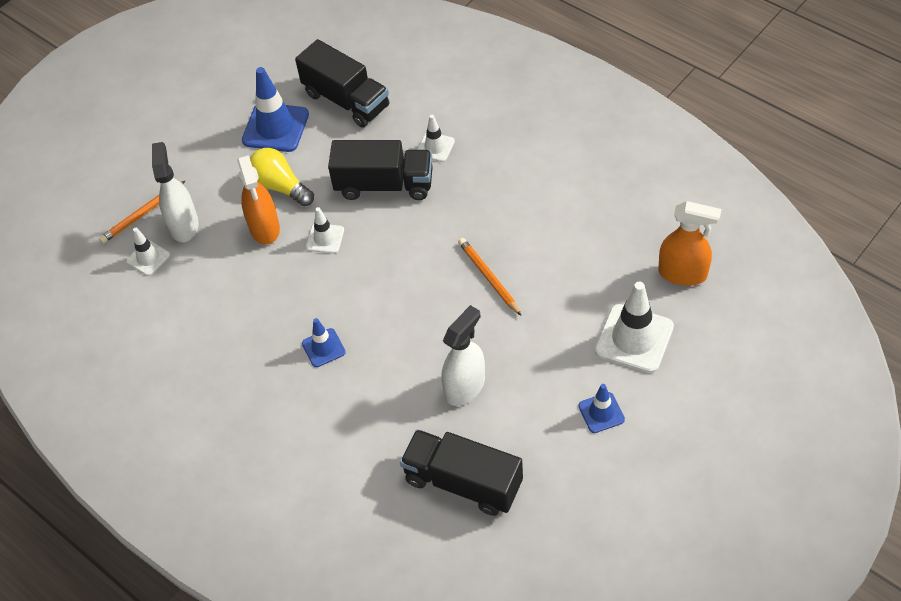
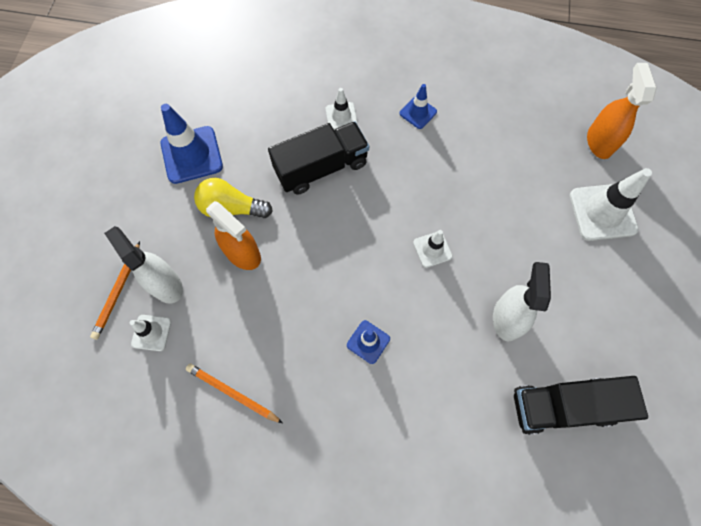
camera: 35 degrees left, 15 degrees up
black truck [295,39,389,128] -> none
white traffic cone [306,207,344,254] -> white traffic cone moved to [413,230,453,268]
orange pencil [458,238,521,316] -> orange pencil moved to [186,364,283,423]
blue traffic cone [578,384,625,433] -> blue traffic cone moved to [399,84,437,129]
orange spray bottle [658,201,721,286] -> orange spray bottle turned 75 degrees counterclockwise [587,63,657,159]

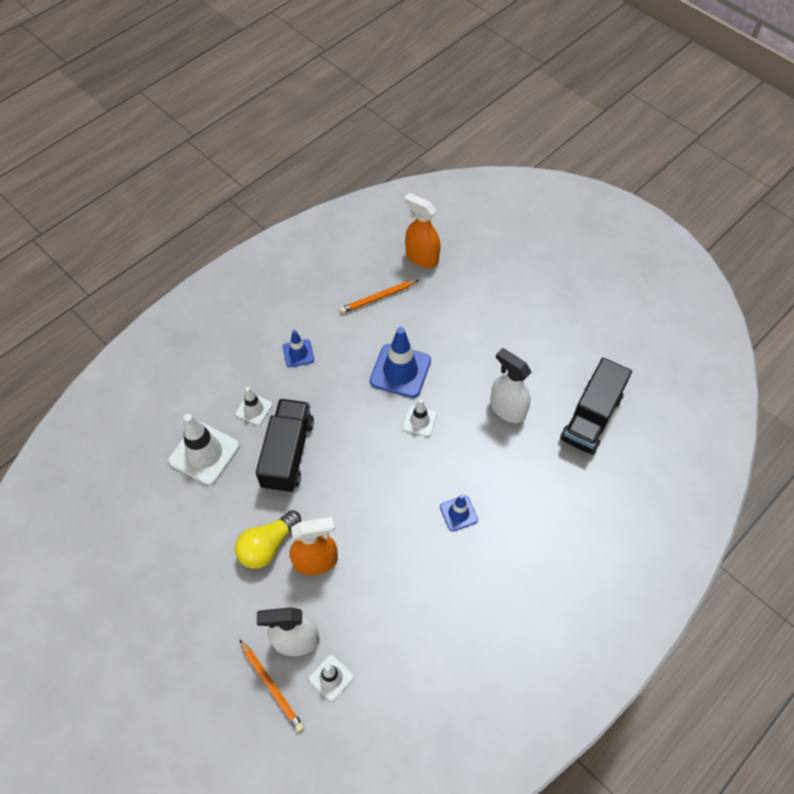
camera: 55 degrees left, 10 degrees down
blue traffic cone [161,104,223,184] -> blue traffic cone moved to [370,327,431,398]
orange pencil [186,364,283,423] -> orange pencil moved to [340,280,419,314]
white traffic cone [570,168,652,241] -> white traffic cone moved to [168,414,239,485]

